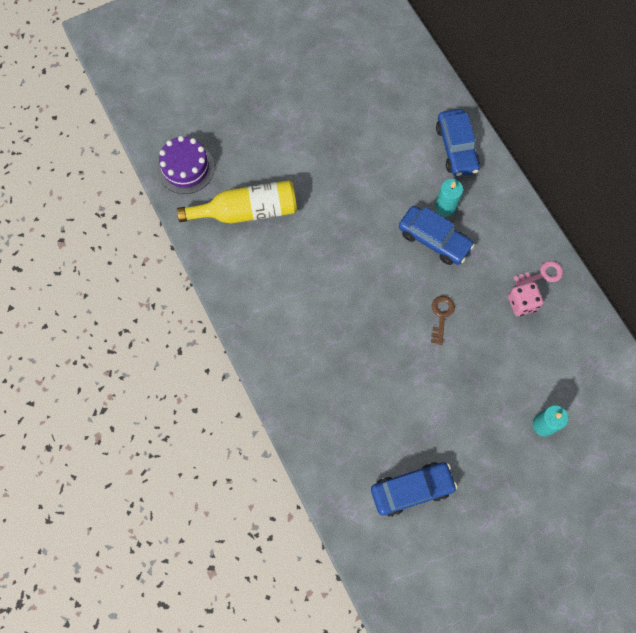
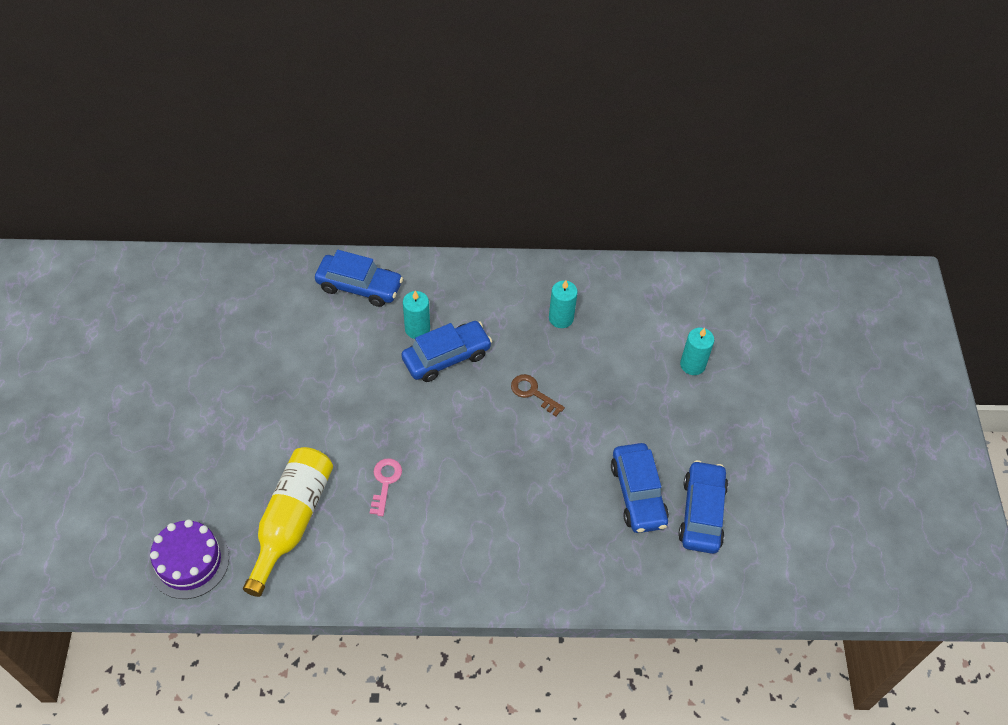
camera: 65 degrees left, 15 degrees down
pink dice [508,282,544,316] -> turquoise candle [549,280,578,328]
pink key [513,261,563,286] -> pink key moved to [370,458,402,516]
none -> blue car [611,443,669,533]

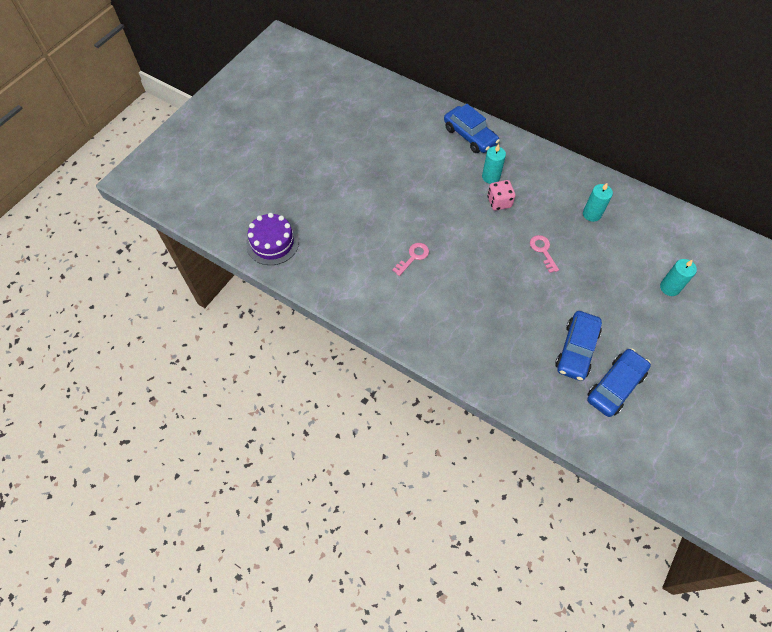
camera: 35 degrees right, 5 degrees up
yellow bottle [243,447,333,597] -> none
blue car [401,321,492,382] -> pink dice [487,180,515,211]
brown key [511,374,565,416] -> pink key [530,235,559,273]

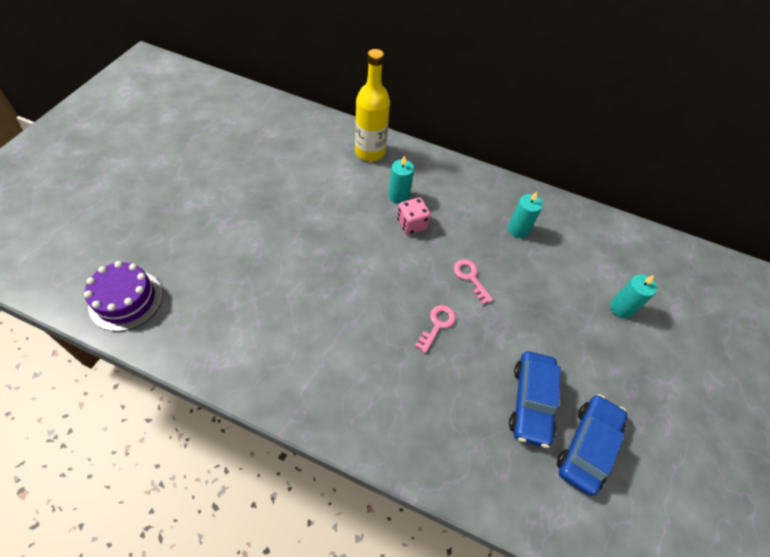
camera: 15 degrees left, 5 degrees down
pink key [392,243,429,276] -> pink key moved to [415,305,456,353]
blue car [444,104,500,153] -> yellow bottle [355,49,390,161]

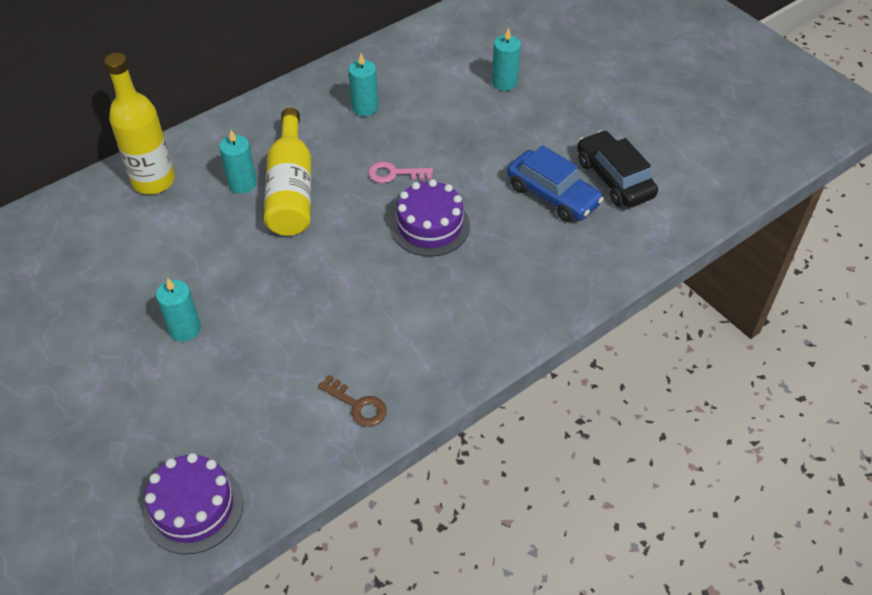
camera: 55 degrees left, 5 degrees down
pink dice [397,198,431,235] -> yellow bottle [264,108,311,236]
pink key [415,305,456,353] -> purple cake [390,179,470,257]
blue car [557,394,627,496] -> black car [577,130,658,208]
none -> turquoise candle [156,278,201,342]
none -> brown key [318,375,387,427]

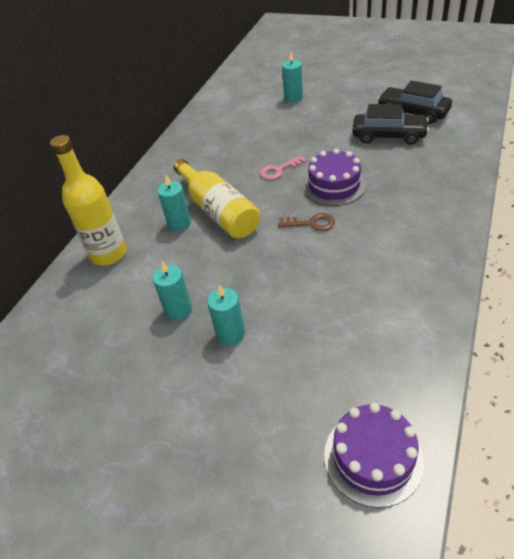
camera: 25 degrees left, 5 degrees down
brown key [318,375,387,427] -> brown key moved to [278,213,335,231]
turquoise candle [348,53,378,116] -> turquoise candle moved to [153,261,192,321]
blue car [507,145,604,222] -> black car [353,104,429,145]

